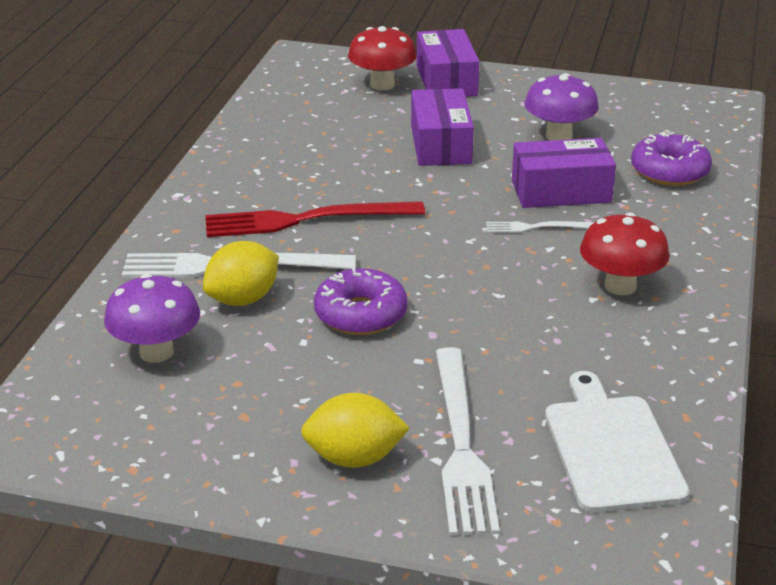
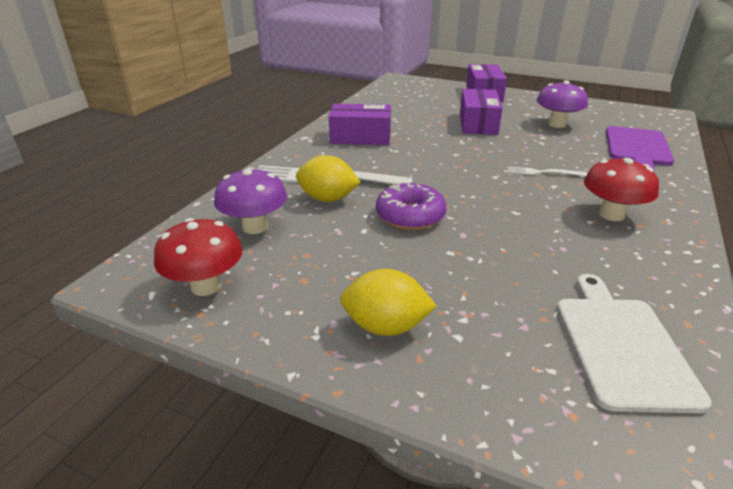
camera: 10 degrees right, 0 degrees up
yellow lemon [203,241,279,306] -> yellow lemon turned 45 degrees clockwise [296,155,360,202]
red fork [205,201,425,237] -> none
red mushroom [348,26,417,90] -> red mushroom moved to [154,218,243,296]
white fork [436,347,500,536] -> none
purple box [512,138,616,208] -> purple box moved to [329,104,391,145]
purple donut [631,131,712,186] -> purple cutting board [606,126,674,172]

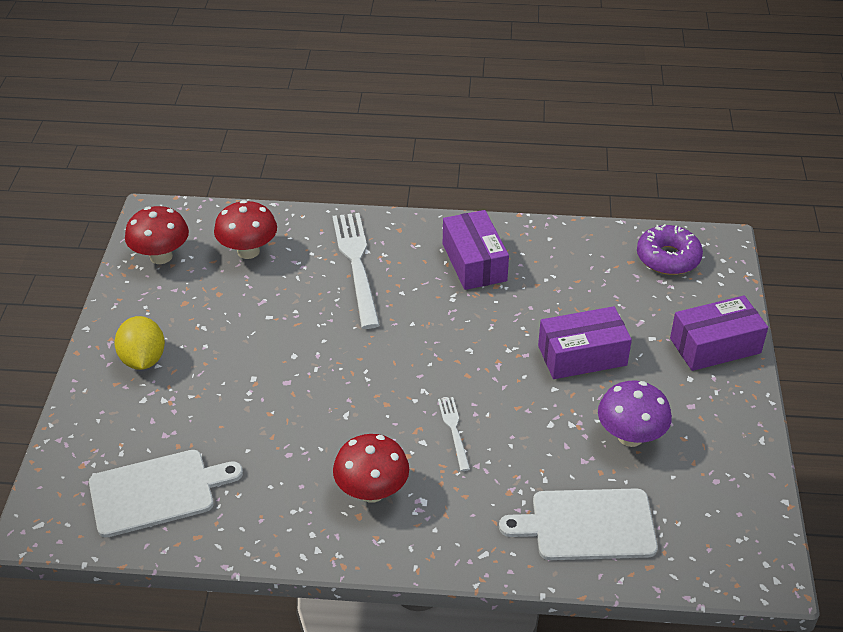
camera: 70 degrees right, 10 degrees up
purple mushroom [214,167,287,234] -> red mushroom [214,200,277,259]
yellow lemon [296,155,360,202] -> none
purple donut [376,181,446,230] -> purple donut moved to [637,224,703,275]
purple cutting board [606,126,674,172] -> white cutting board [499,488,658,560]

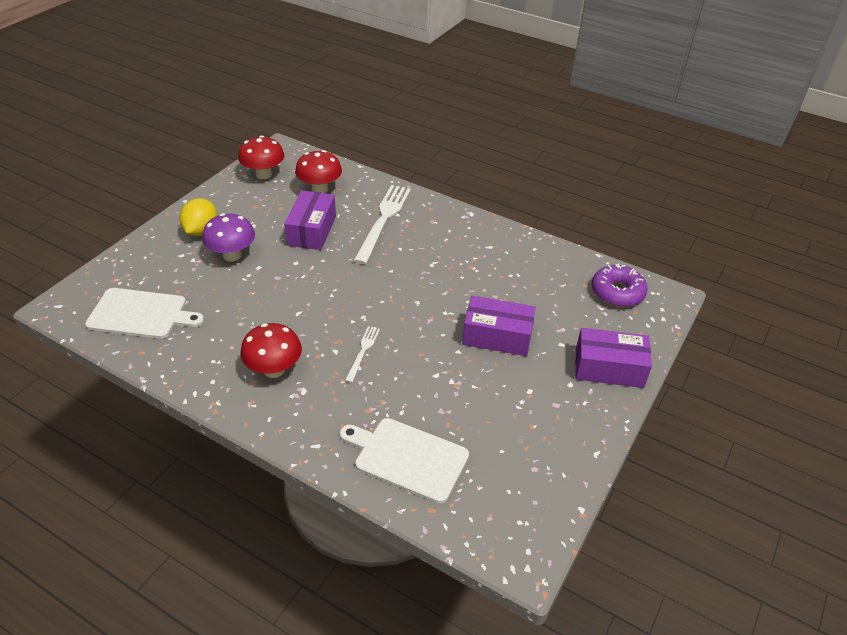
camera: 25 degrees right, 0 degrees up
purple box [443,210,509,290] -> purple box moved to [284,190,336,250]
purple mushroom [598,380,672,447] -> purple mushroom moved to [202,213,255,261]

